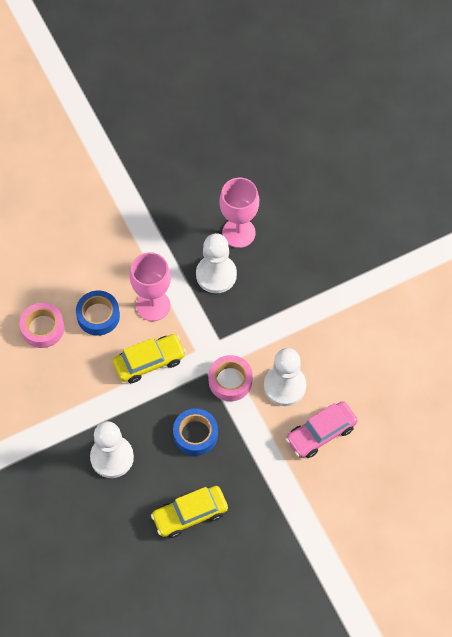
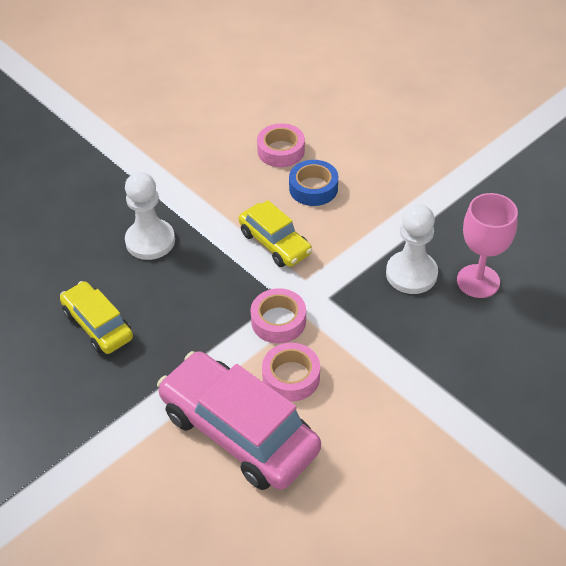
camera: 75 degrees right, 15 degrees down
pink goblet [130,252,171,321] -> none
blue tape [173,408,218,456] -> none
white pawn [264,348,306,406] -> pink tape [262,343,320,402]
pink car [286,401,358,458] -> pink car [157,351,321,490], size x1.75

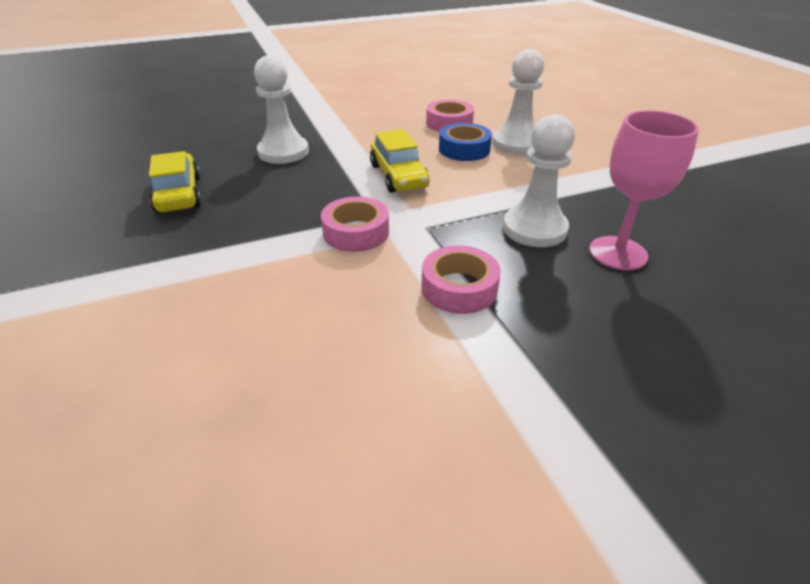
camera: 20 degrees right, 10 degrees down
pink car [157,351,321,490] -> none
pink tape [262,343,320,402] -> pink tape moved to [422,246,501,314]
none -> white pawn [492,49,544,155]

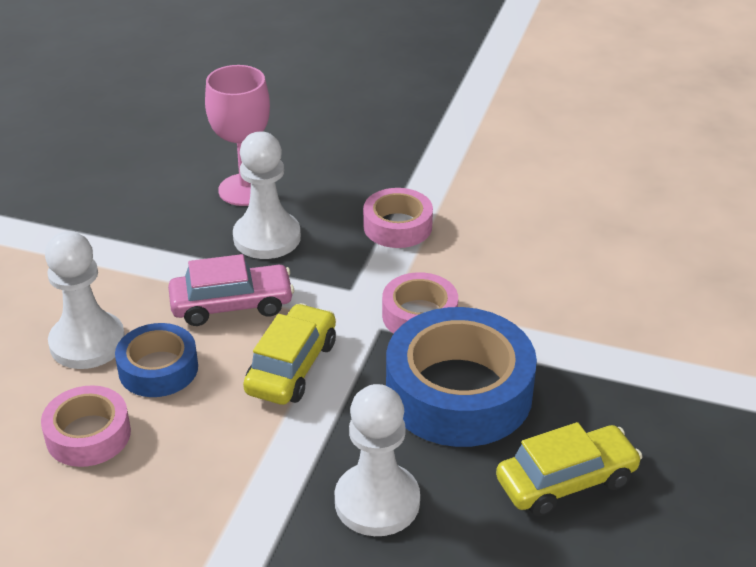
camera: 140 degrees left, 0 degrees up
yellow car [149,151,202,213] -> yellow car turned 135 degrees counterclockwise [496,422,642,516]
none -> pink car [168,254,294,326]
none -> blue tape [386,307,537,447]

